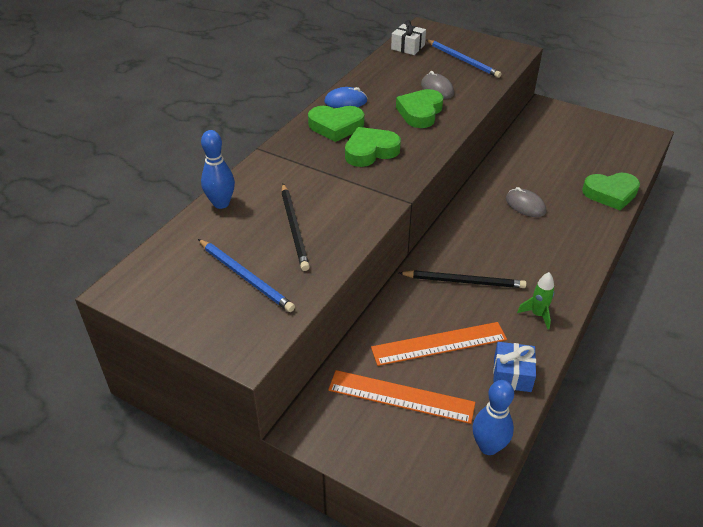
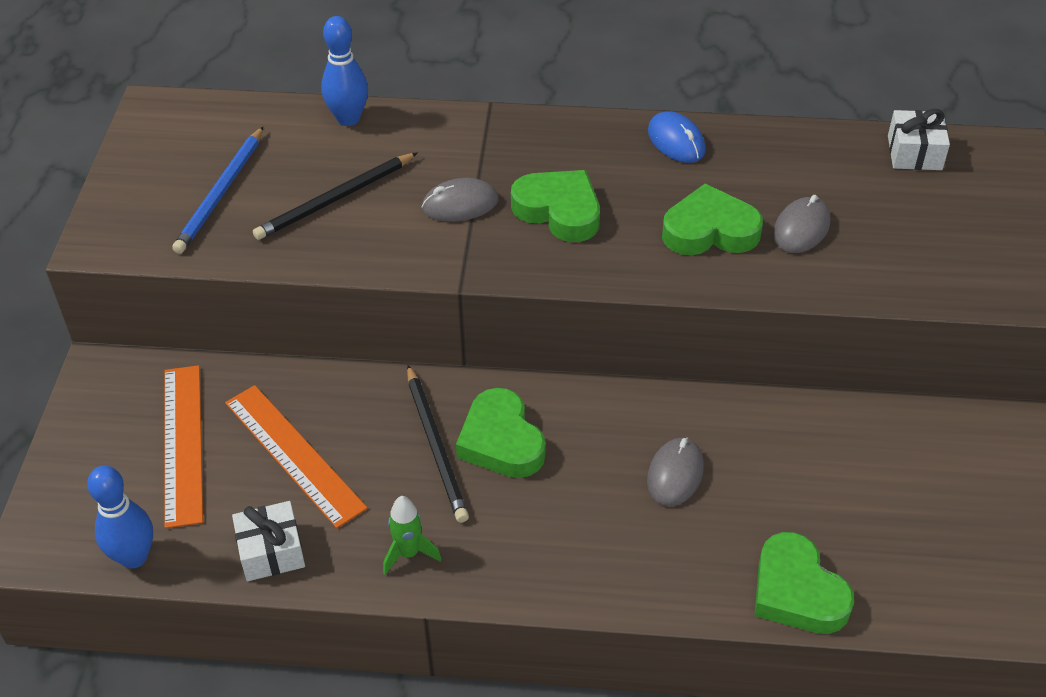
camera: 65 degrees right, 5 degrees up
green heart [308,106,364,142] -> green heart moved to [456,388,546,478]
blue pencil [426,40,501,78] -> none
blue gift [493,342,536,392] -> white gift [232,501,305,581]
none -> grey mouse [422,178,498,222]

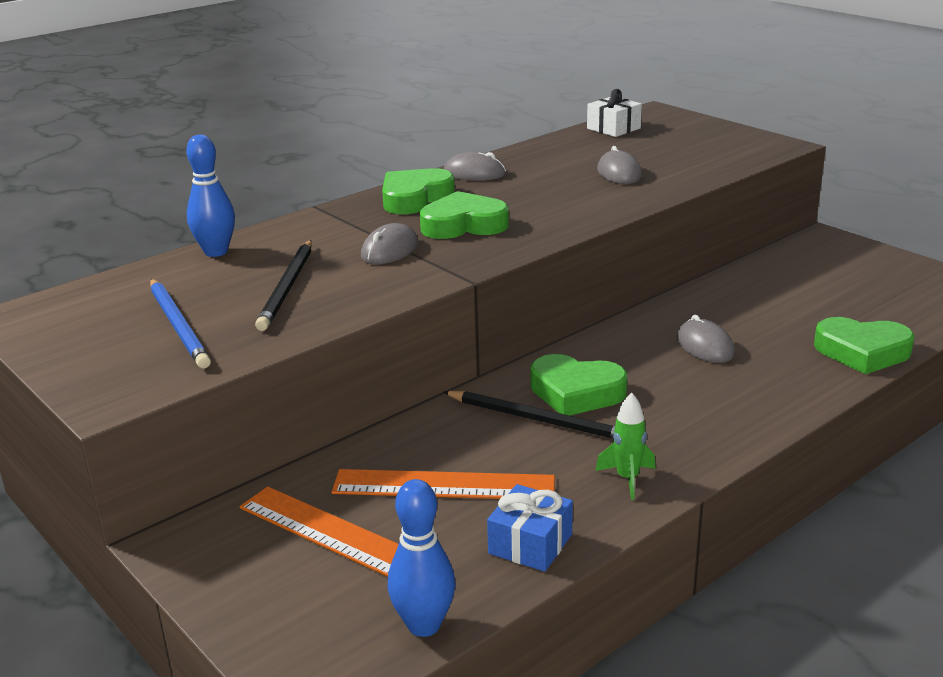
camera: 45 degrees left, 20 degrees down
white gift [232,501,305,581] -> blue gift [487,484,573,572]
blue mouse [648,111,706,163] -> grey mouse [444,152,506,181]
green heart [662,184,763,255] -> green heart moved to [382,168,455,214]

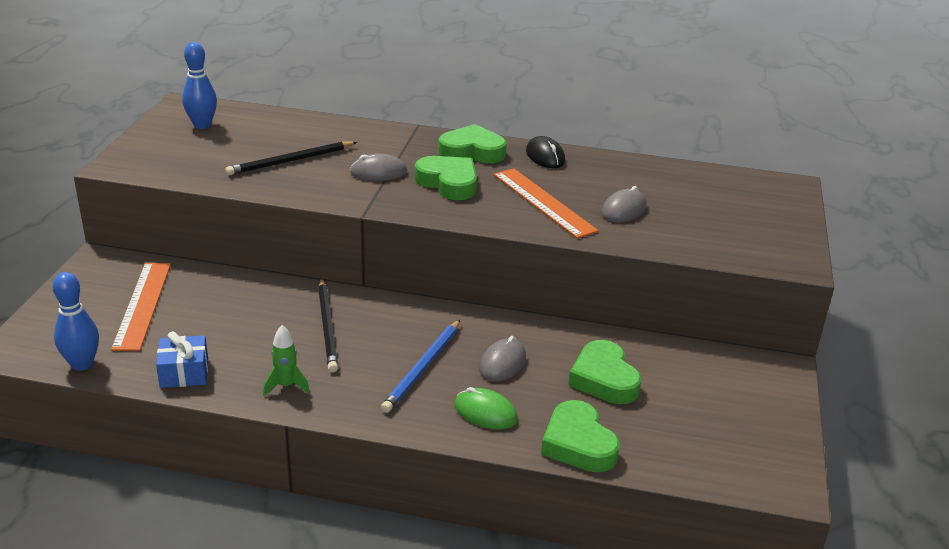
camera: 50 degrees right, 5 degrees up
blue pencil [150,279,211,369] -> blue pencil moved to [381,320,460,413]
blue bowling pin [186,135,235,257] -> blue bowling pin moved to [182,42,217,129]
orange ruler [332,469,555,499] -> orange ruler moved to [494,168,599,239]
grey mouse [444,152,506,181] -> black mouse [526,136,565,168]
green heart [530,354,627,416] -> green heart moved to [568,340,642,404]
white gift [587,89,642,137] -> none
none -> green mouse [454,387,518,430]

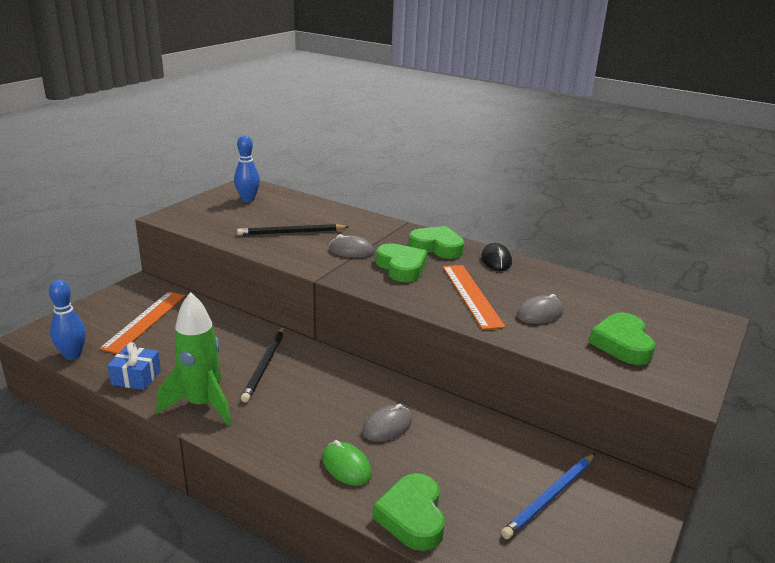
camera: 20 degrees right, 5 degrees down
green rocket [263,325,310,396] -> green rocket [156,292,231,426], size x2.04
blue pencil [381,320,460,413] -> blue pencil moved to [501,453,595,539]
green heart [568,340,642,404] -> green heart moved to [589,313,655,365]

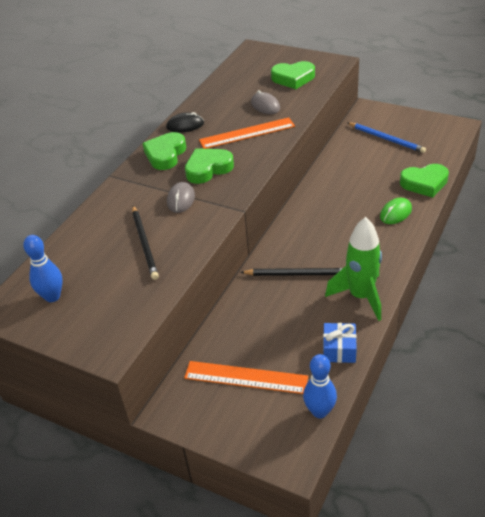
camera: 90 degrees left, 15 degrees up
grey mouse [362,404,412,442] -> none

